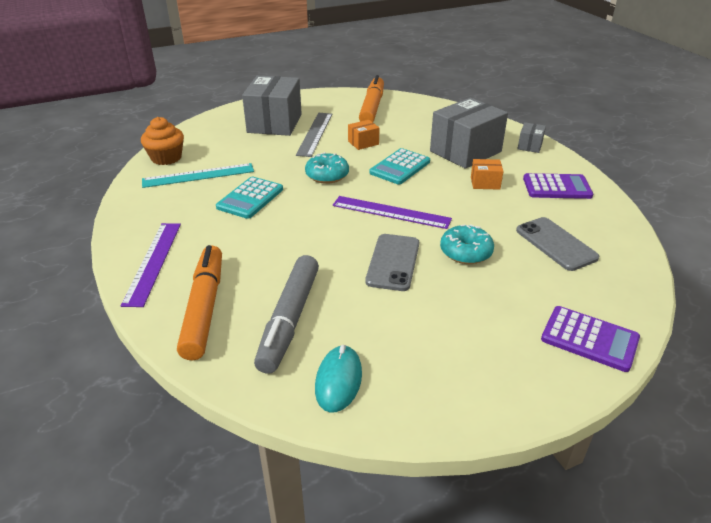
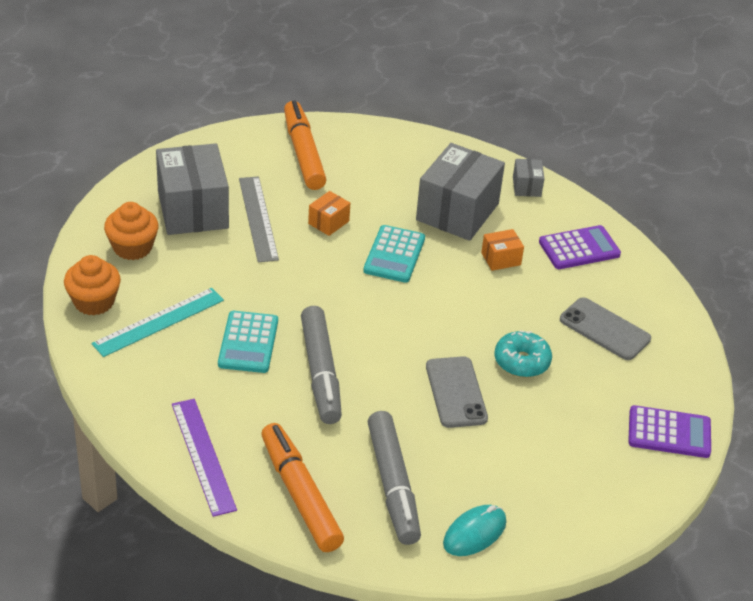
camera: 25 degrees left, 5 degrees up
turquoise donut [305,152,349,184] -> none
turquoise mouse [315,345,362,413] -> turquoise mouse turned 60 degrees clockwise [443,505,506,556]
purple ruler [333,196,452,229] -> none
none -> orange cupcake [104,202,159,260]
none -> grey marker [301,306,342,424]

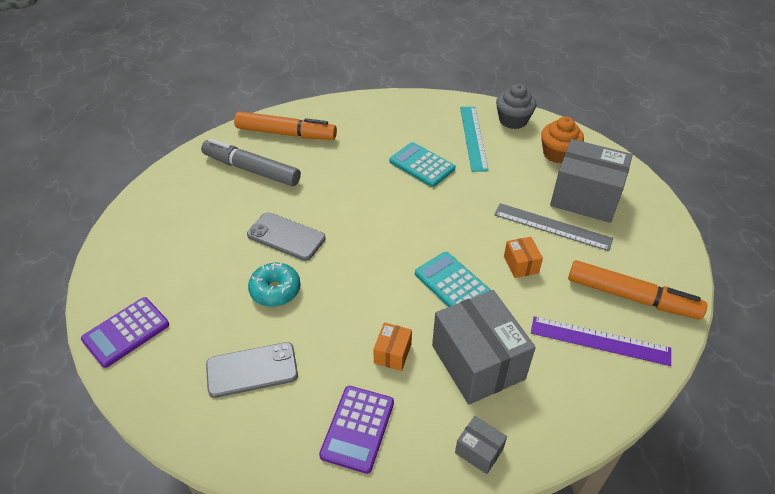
camera: 130 degrees right, 5 degrees up
orange cupcake [64,255,121,315] -> grey cupcake [496,84,536,129]
purple ruler [172,399,237,517] -> purple ruler moved to [531,316,671,366]
grey marker [301,306,342,424] -> none
turquoise mouse [443,505,506,556] -> none

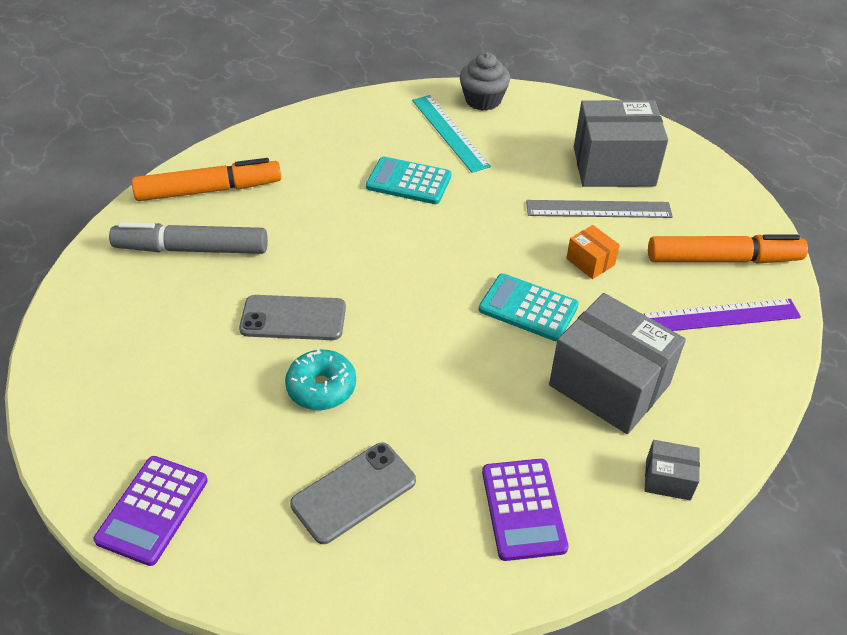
camera: 25 degrees left, 0 degrees up
orange box [373,322,412,371] -> none
orange cupcake [541,117,584,163] -> none

